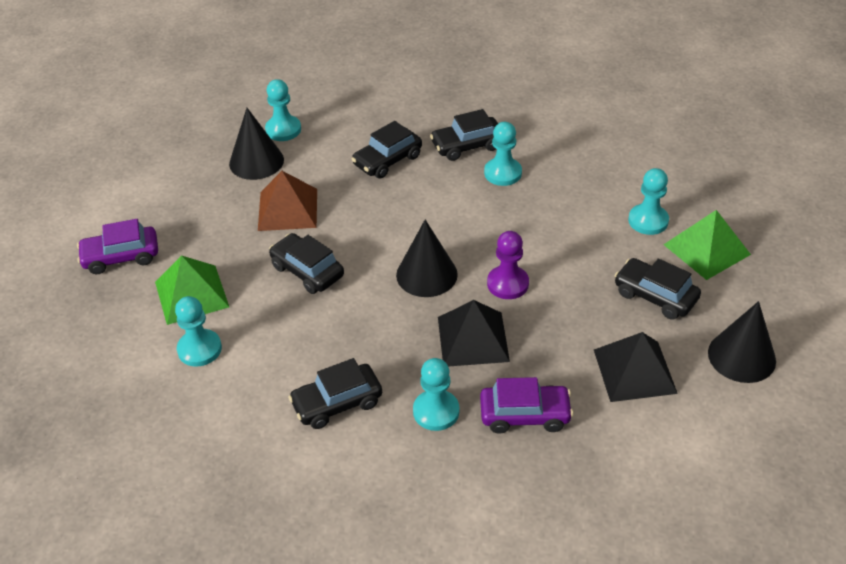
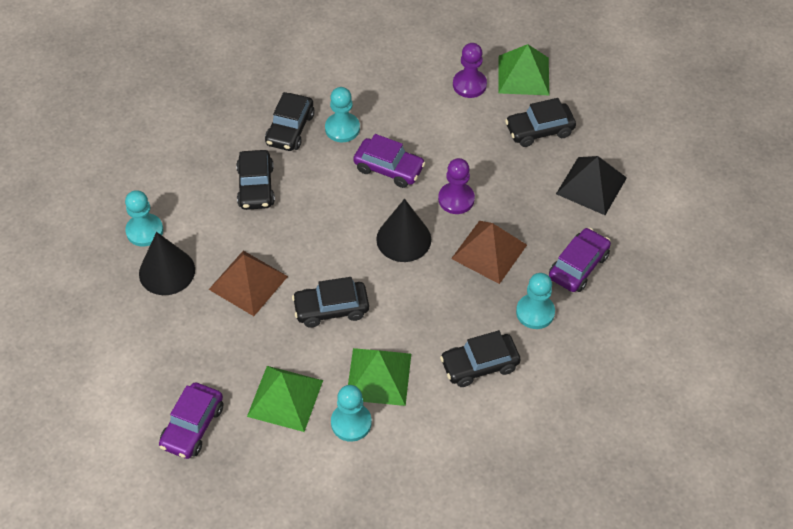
camera: 55 degrees left, 10 degrees up
black car [288,358,382,429] -> black car turned 60 degrees clockwise [440,330,521,387]
black pyramid [438,300,510,367] -> brown pyramid [451,221,527,284]
turquoise pawn [628,168,669,235] -> purple pawn [453,43,487,98]
black cone [708,301,776,383] -> none
none -> green pyramid [348,348,411,406]
none -> purple car [353,134,426,188]

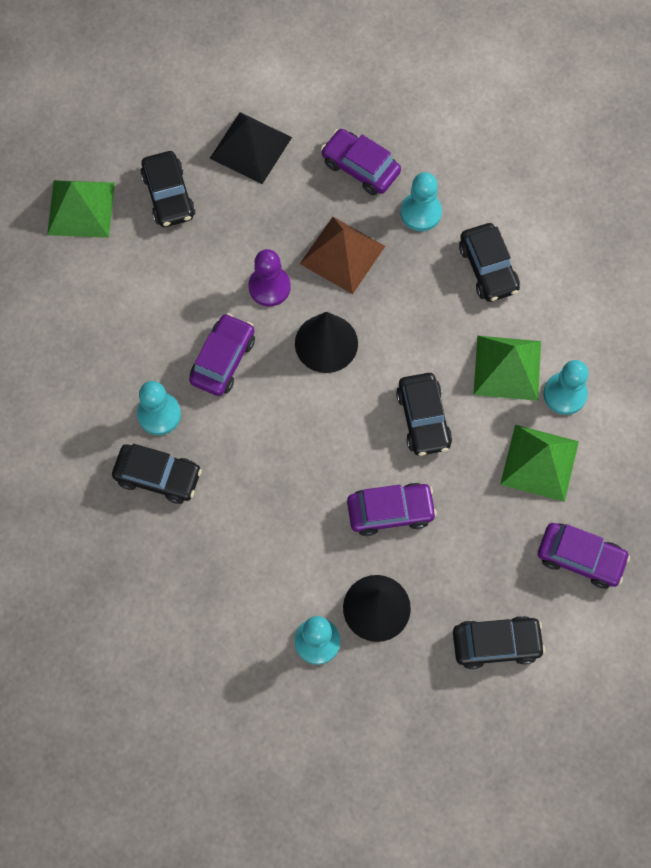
camera: 90 degrees left, 15 degrees up
brown pyramid [209,251,288,316] -> purple car [347,483,437,536]
black car [236,150,275,210] -> black car moved to [453,616,545,669]
purple pawn [453,43,487,98] -> none

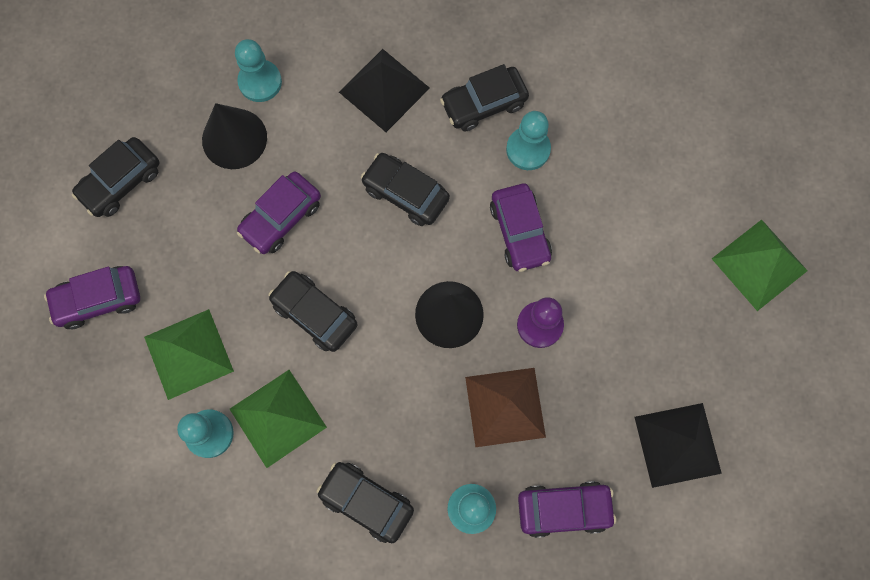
camera: 140 degrees right, 5 degrees up
black car [141,151,195,227] -> black car moved to [361,153,450,226]
none -> black pyramid [339,49,430,132]

